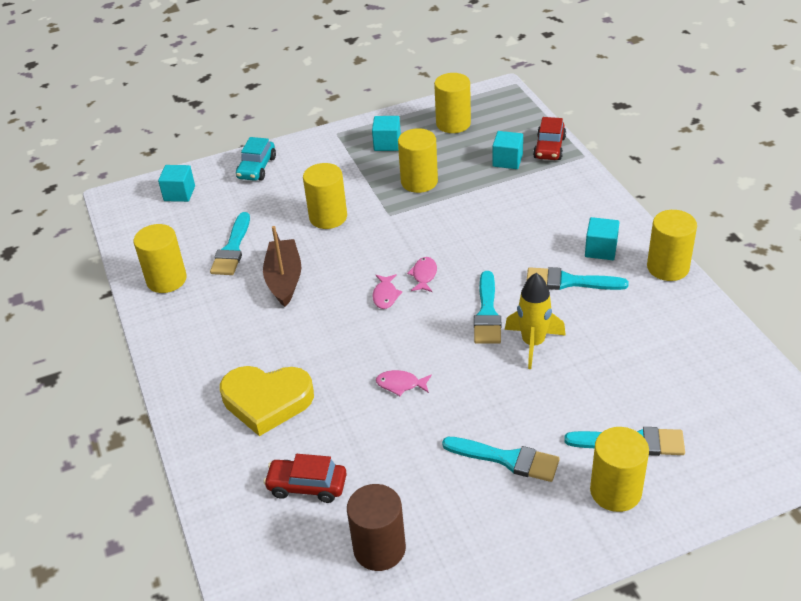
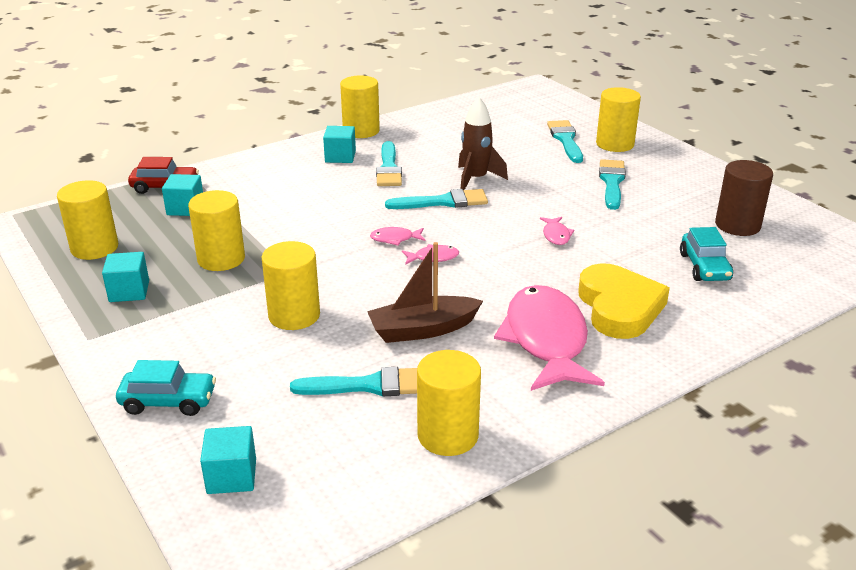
camera: 105 degrees left, 10 degrees down
red car [263,454,347,503] -> turquoise car [680,227,733,281]
yellow rocket [505,273,566,369] -> brown rocket [458,97,508,190]
none -> pink fish [494,285,605,391]

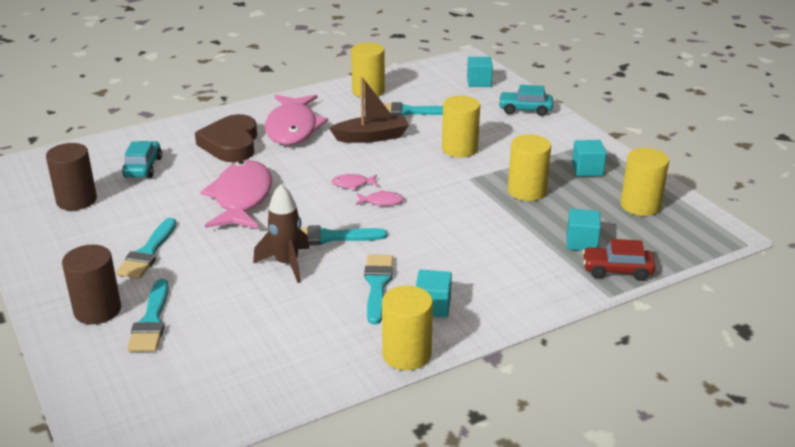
camera: 175 degrees left, 0 degrees up
pink fish [540,217,574,245] -> pink fish [200,160,272,229], size x2.49
yellow heart [578,263,670,339] -> brown heart [195,114,257,162]
yellow cylinder [596,87,641,152] -> brown cylinder [62,245,121,324]

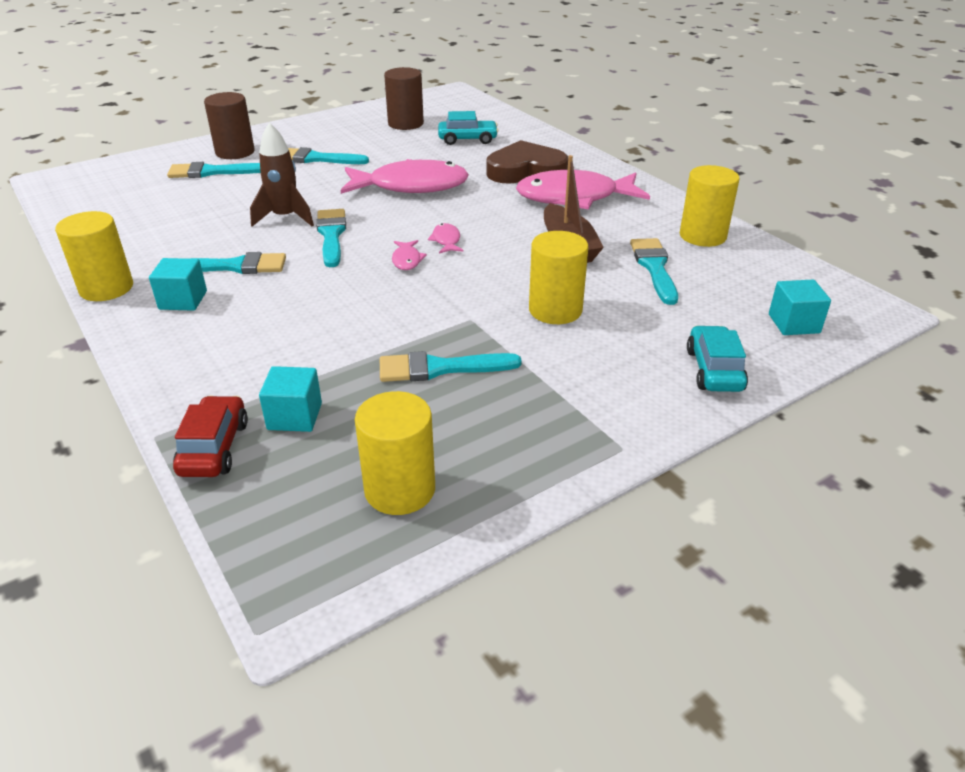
camera: 85 degrees right, 5 degrees up
yellow cylinder [508,134,551,201] -> turquoise brush [380,351,522,382]
turquoise cube [572,140,606,176] -> none

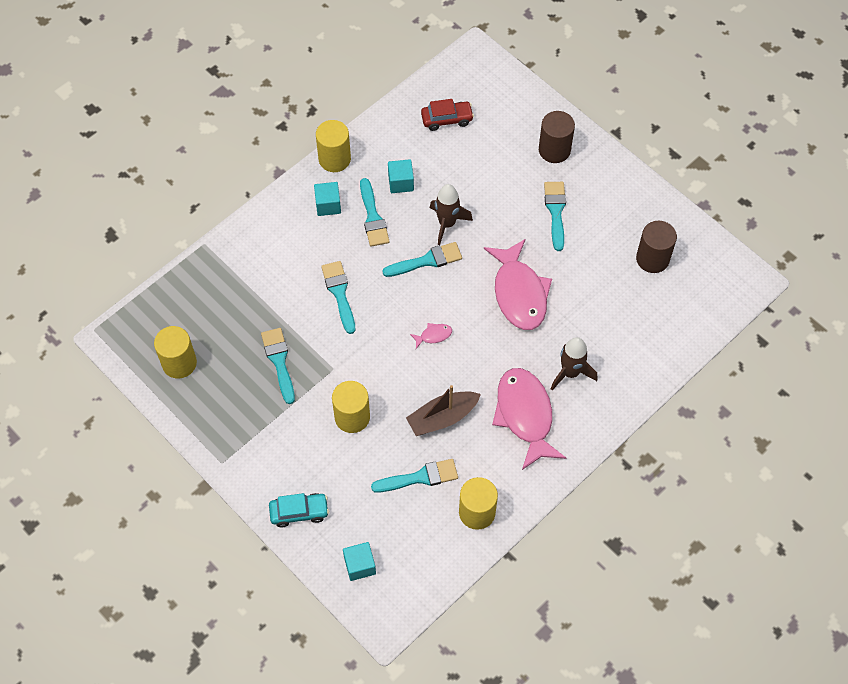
camera: 80 degrees right, 25 degrees up
turquoise brush [167,162,261,178] -> turquoise brush moved to [321,261,355,334]
red car [173,395,248,477] -> red car moved to [421,99,474,131]
turquoise cube [259,366,322,432] -> turquoise cube moved to [388,159,414,193]
pink fish [392,240,427,270] -> none
turquoise car [438,111,498,145] -> none
brown heart [486,140,568,184] -> brown rocket [551,337,597,390]

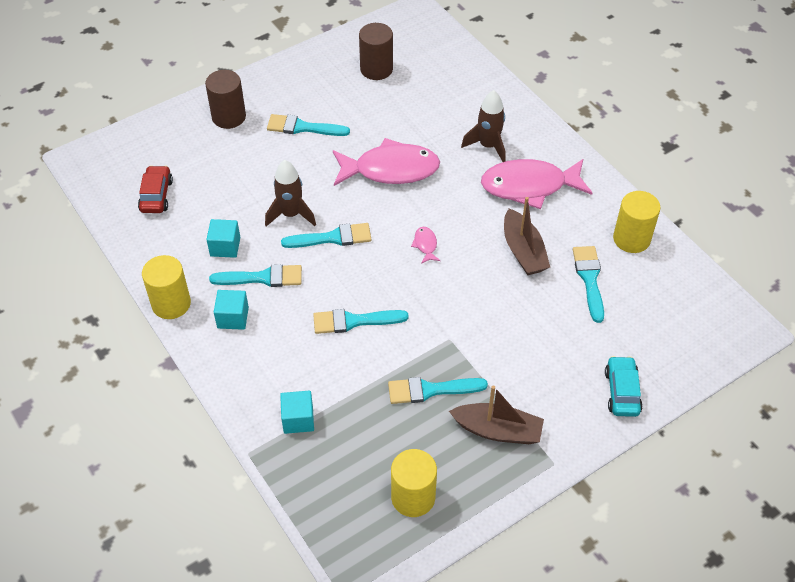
camera: 80 degrees left, 10 degrees down
yellow cylinder [332,381,370,433] -> none
turquoise cube [343,542,376,581] -> turquoise cube moved to [280,391,314,434]
turquoise brush [383,242,462,277] -> turquoise brush turned 90 degrees clockwise [281,223,371,248]
none -> brown boat [449,385,544,444]

